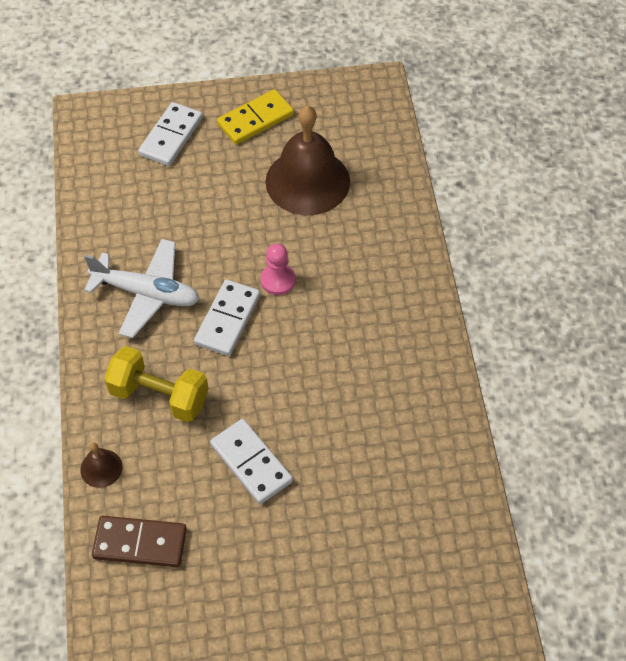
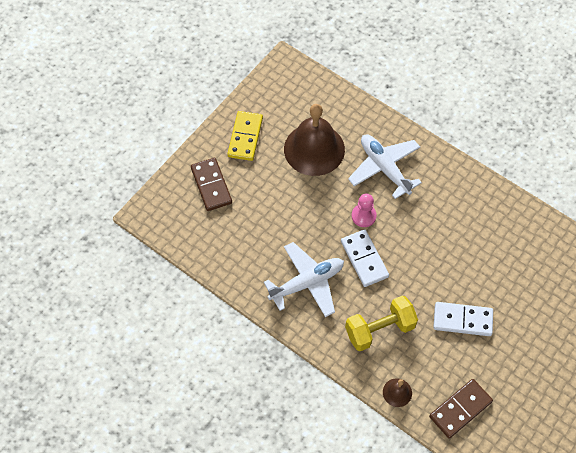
camera: 45 degrees left, 5 degrees up
white domino [138,102,203,166] -> brown domino [191,158,232,211]
none -> white plane [348,134,422,199]

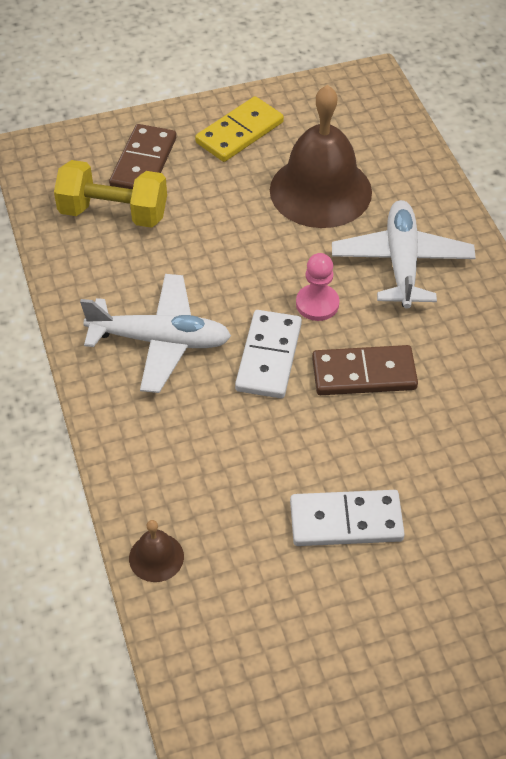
camera: 35 degrees right, 10 degrees down
yellow dumbbell [345,295,418,351] -> yellow dumbbell moved to [54,160,167,228]
brown domino [429,379,493,438] -> brown domino moved to [312,345,418,395]
white domino [433,302,493,336] -> white domino turned 45 degrees counterclockwise [290,490,405,546]

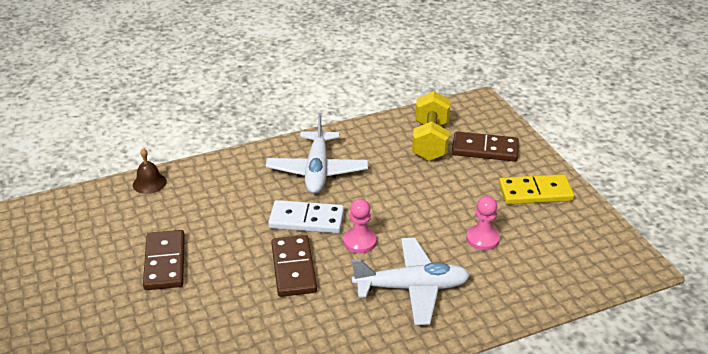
camera: 85 degrees right, 15 degrees down
yellow domino [195,96,284,162] -> yellow domino turned 45 degrees counterclockwise [499,174,574,204]
brown bell [270,85,372,228] -> pink pawn [466,196,500,251]
white domino [290,490,405,546] -> brown domino [143,230,185,290]

